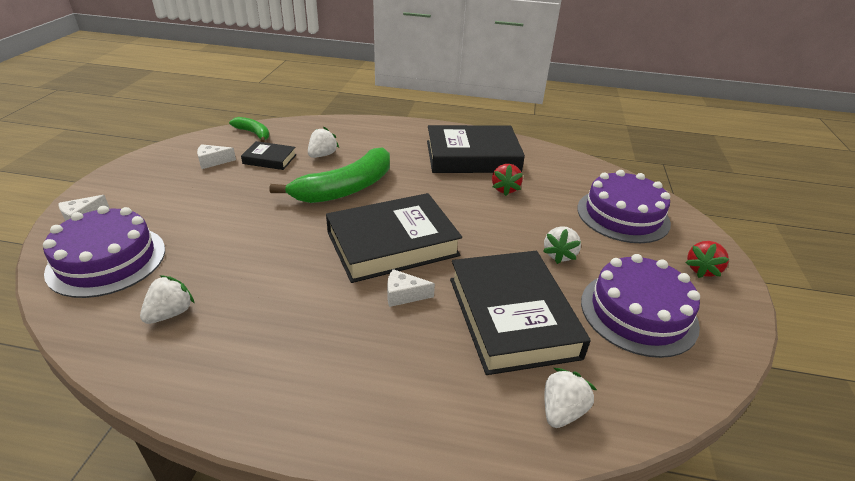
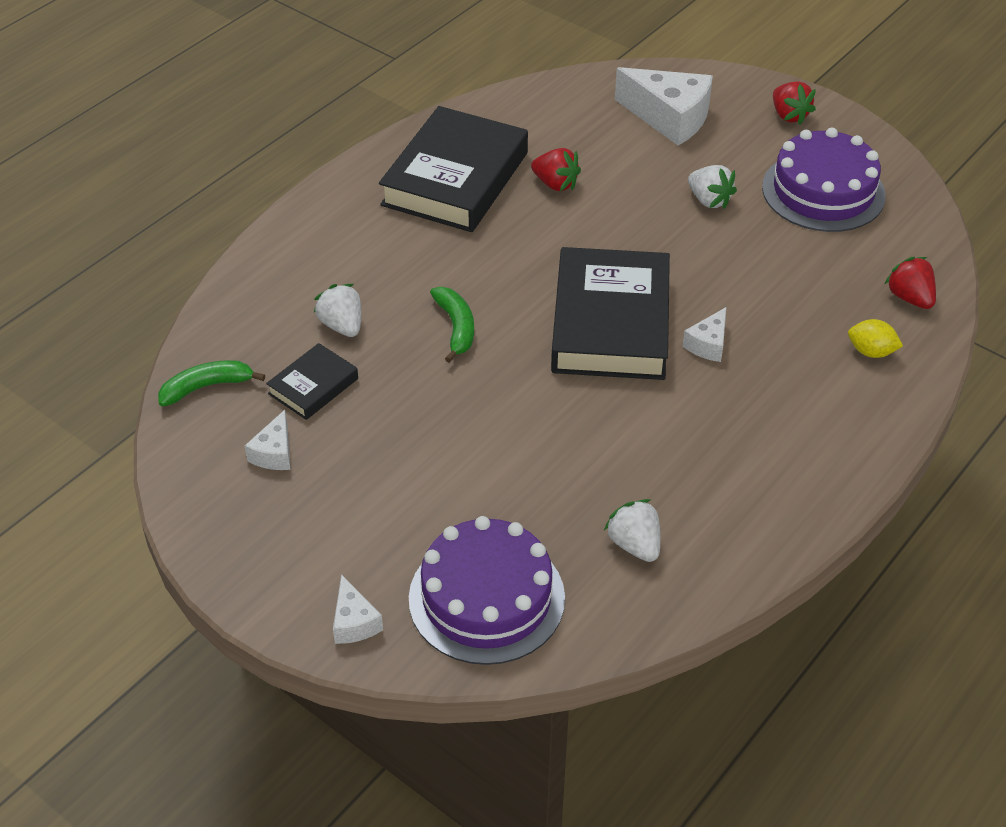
camera: 60 degrees left, 10 degrees up
green banana [269,147,390,203] -> green banana [430,287,474,363], size x0.51
black book [450,251,591,375] -> none
white strawberry [545,368,597,428] -> red strawberry [885,257,936,309]
purple cake [577,170,671,243] -> white cheese [615,67,713,146]
none -> yellow lemon [848,319,903,358]

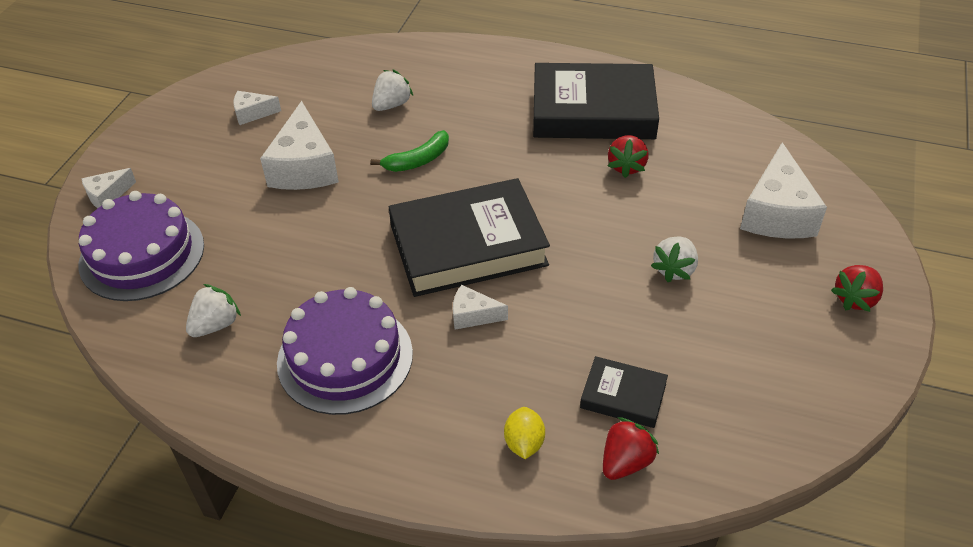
camera: 70 degrees right, 0 degrees up
green banana [158,360,265,406] -> none
black book [266,343,358,420] -> black book moved to [580,356,668,428]
purple cake [762,128,886,232] -> purple cake moved to [277,287,413,415]
none -> white cheese [260,101,339,190]

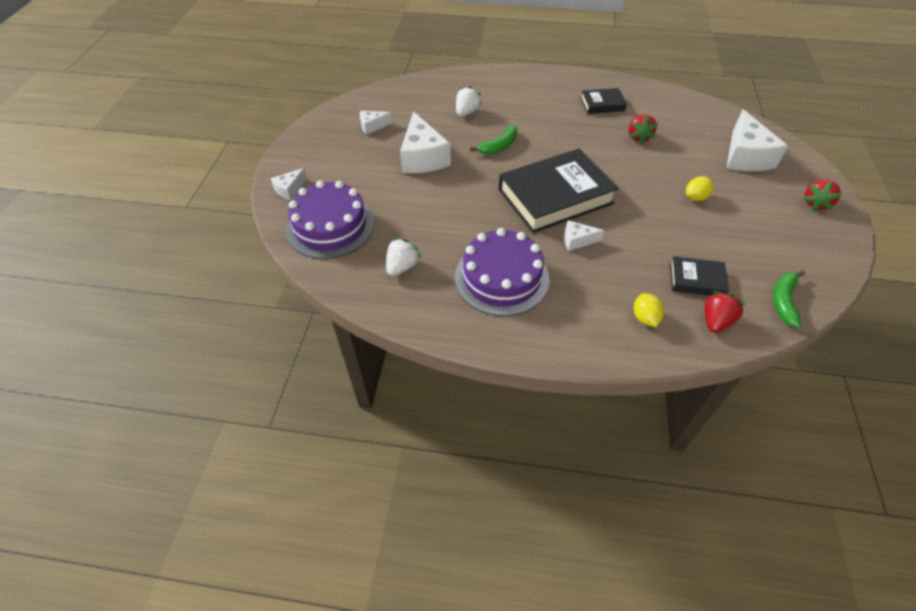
camera: 10 degrees left, 5 degrees up
black book [533,63,659,139] -> black book [581,88,627,114], size x0.48
white strawberry [651,236,698,282] -> yellow lemon [686,176,714,201]
none -> green banana [773,271,805,328]

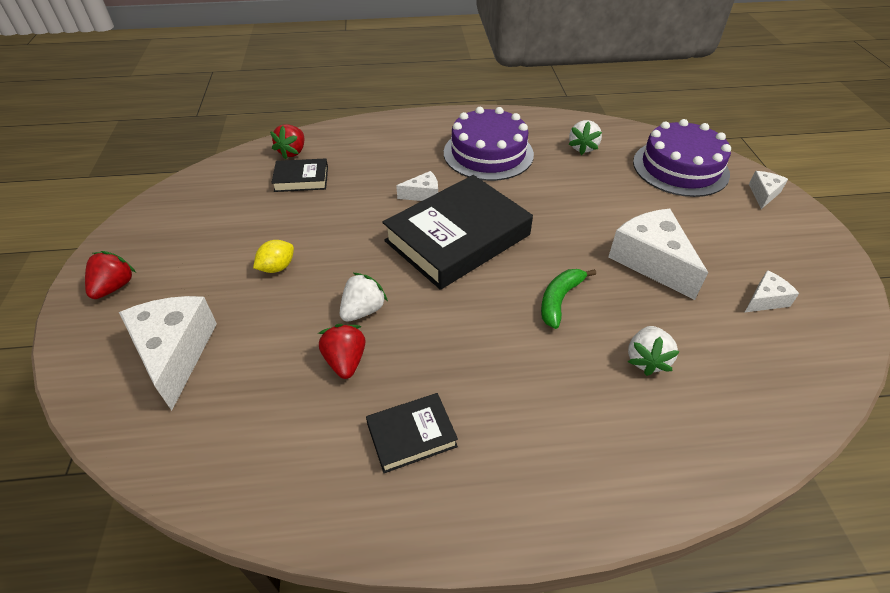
camera: 165 degrees right, 5 degrees down
yellow lemon [634,293,664,327] -> none
green banana [773,271,805,328] -> none
none -> white strawberry [340,273,388,322]

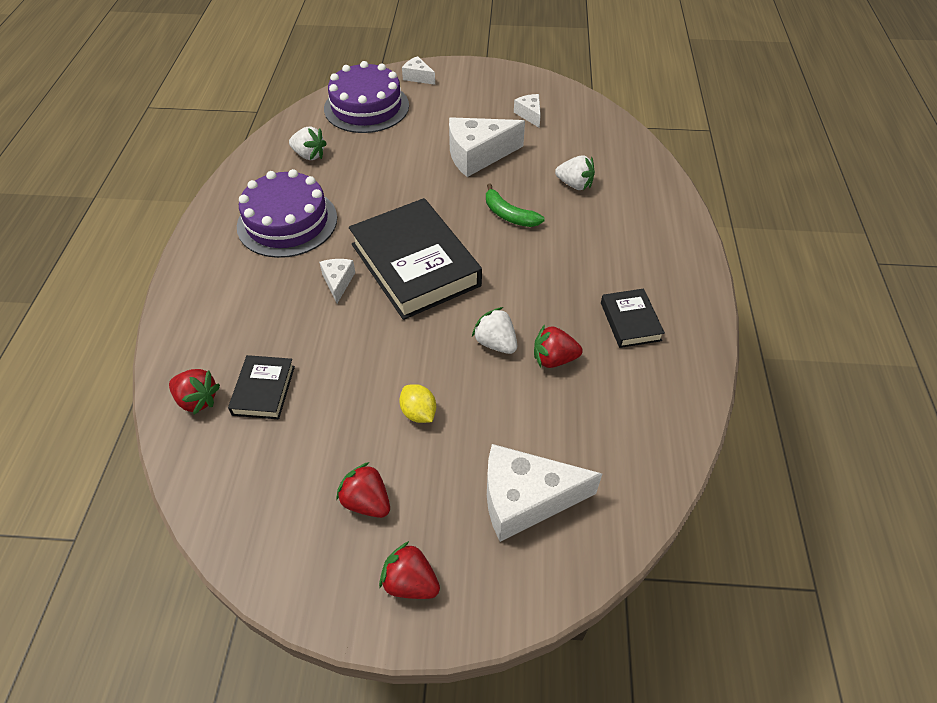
camera: 80 degrees left, 5 degrees up
none -> red strawberry [336,462,390,518]

